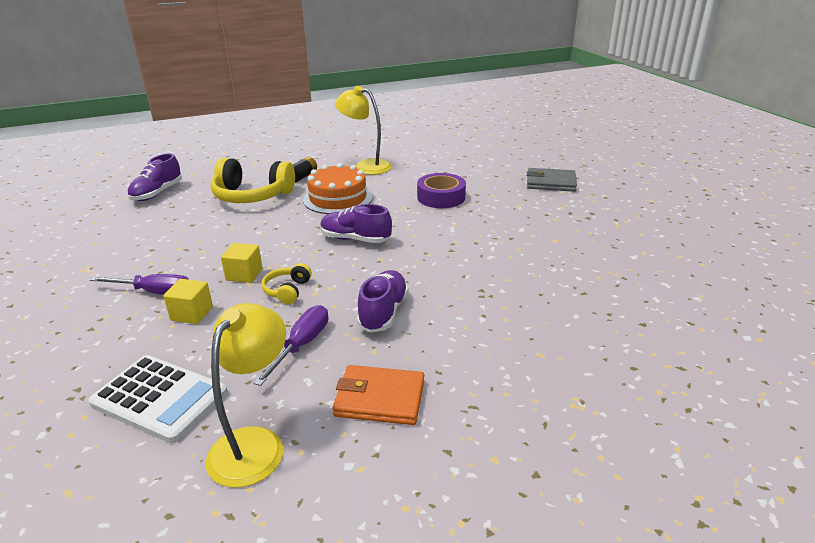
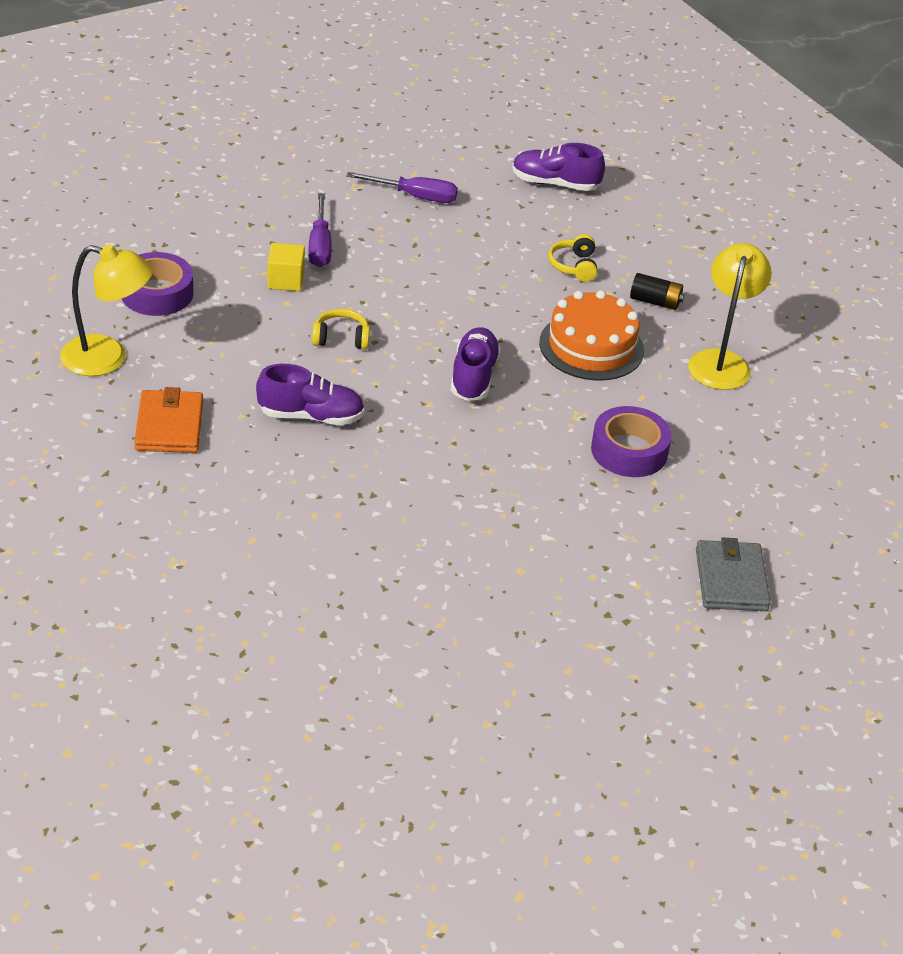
camera: 75 degrees right, 10 degrees up
white calculator [88,355,228,443] -> purple tape [122,252,193,316]
yellow headphones [210,158,295,203] -> yellow headphones [548,234,598,282], size x0.48
yellow cube [221,243,263,283] -> none
purple screwdriver [254,305,328,386] -> purple screwdriver moved to [346,172,458,203]

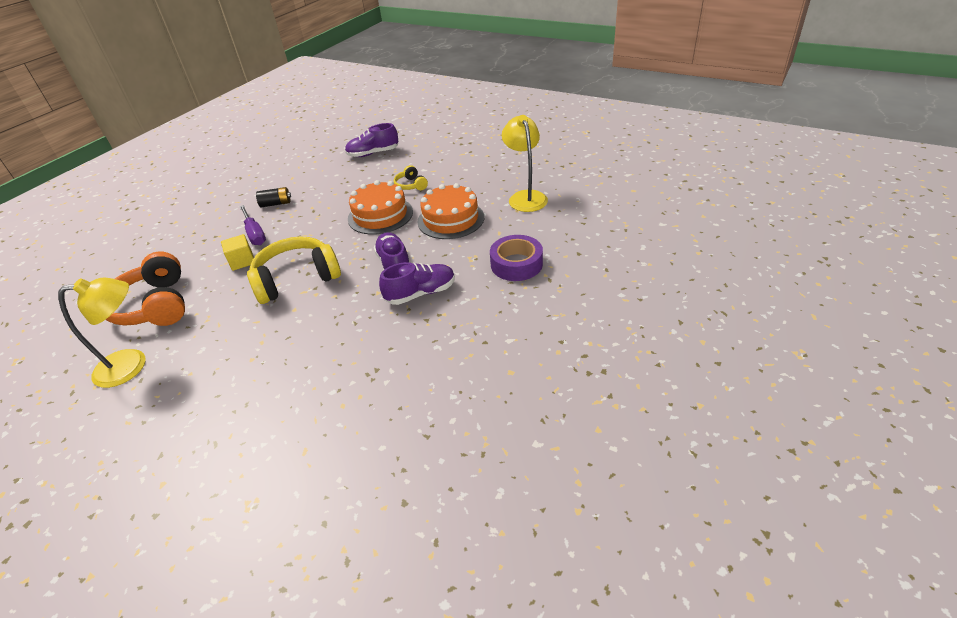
camera: 20 degrees left, 0 degrees up
purple tape [122,252,193,316] -> orange headphones [106,252,185,326]
orange wallet [135,387,203,453] -> none
purple shoe [256,364,365,425] -> purple shoe moved to [379,262,455,305]
yellow headphones [312,309,370,349] -> yellow headphones [247,237,341,304], size x2.09
purple screwdriver [346,172,458,203] -> none
black battery [630,273,684,310] -> black battery moved to [256,187,291,207]
grey wallet [696,537,771,611] -> none
none -> orange cake [348,180,413,234]

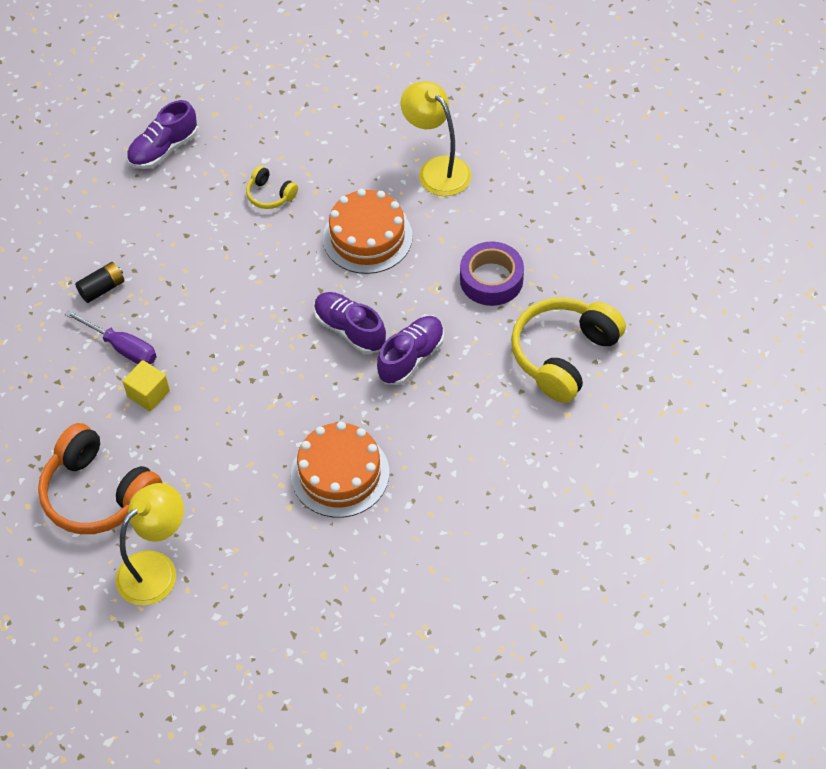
camera: 30 degrees left, 15 degrees up
yellow headphones [247,237,341,304] -> yellow headphones moved to [511,297,626,403]
orange cake [348,180,413,234] -> orange cake moved to [291,422,389,518]

